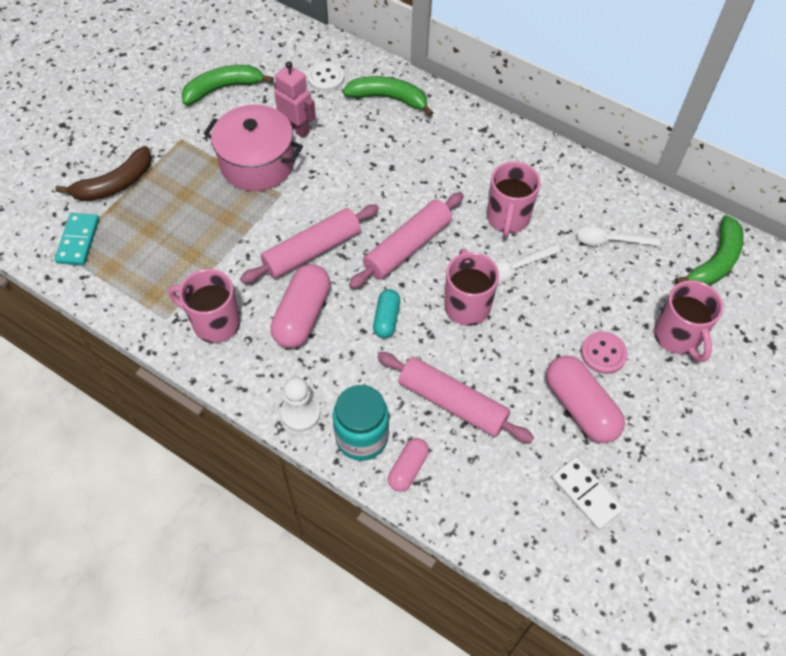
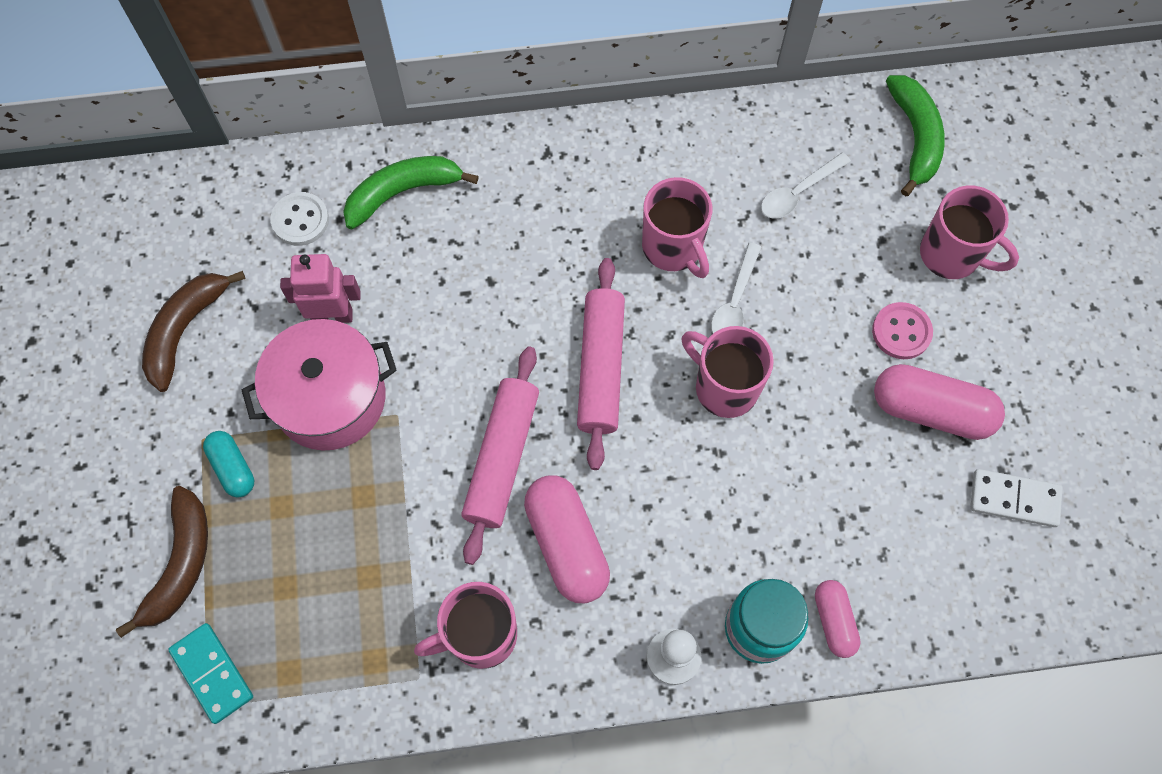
camera: 40 degrees left, 10 degrees up
green banana [181,65,274,105] -> brown banana [142,271,246,392]
turquoise capsule [373,289,400,338] -> turquoise capsule moved to [203,431,254,497]
pink rolling pin [377,352,534,443] -> none

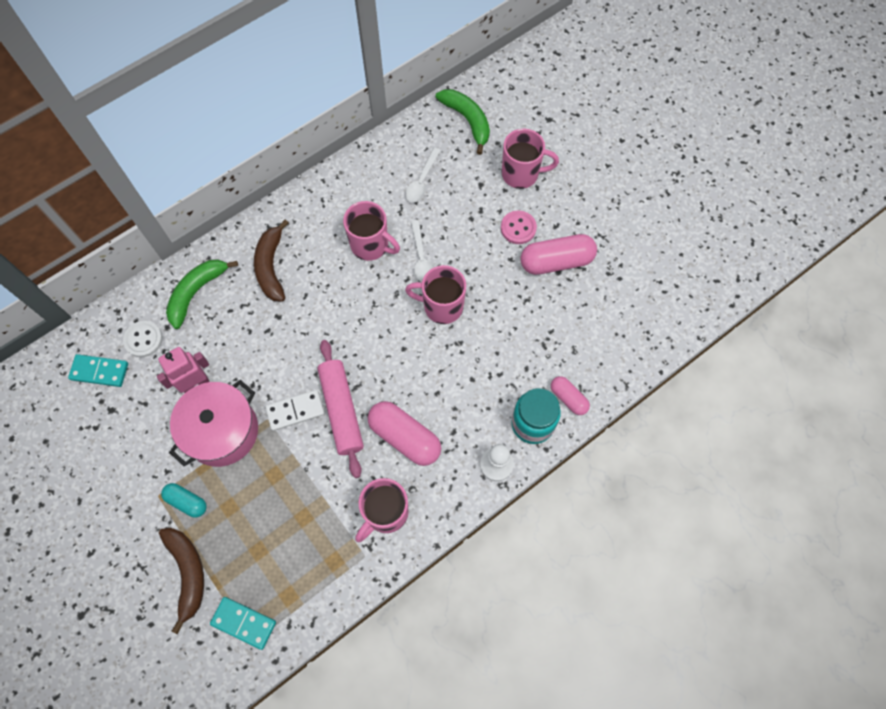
camera: 30 degrees left, 0 degrees up
brown banana [142,271,246,392] -> brown banana moved to [254,219,289,302]
pink rolling pin [577,258,625,470] -> none
white domino [970,469,1062,527] -> white domino moved to [265,390,325,431]
none -> turquoise domino [68,354,128,387]

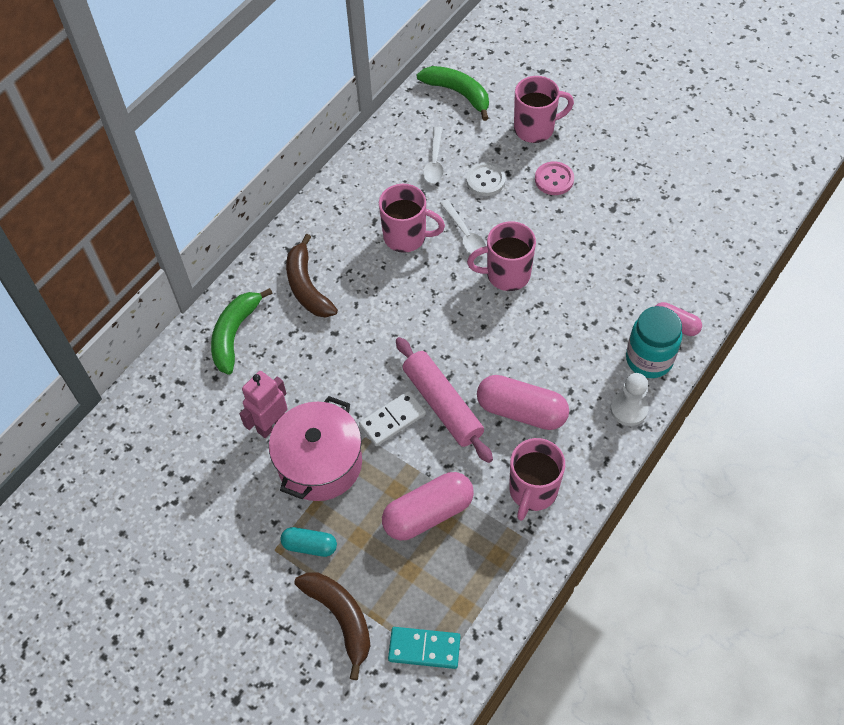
camera: 15 degrees left, 10 degrees down
turquoise domino [68,354,128,387] -> none
white button [123,321,163,357] -> white button moved to [466,162,506,196]
pink capsule [521,234,597,275] -> pink capsule moved to [382,472,474,540]

